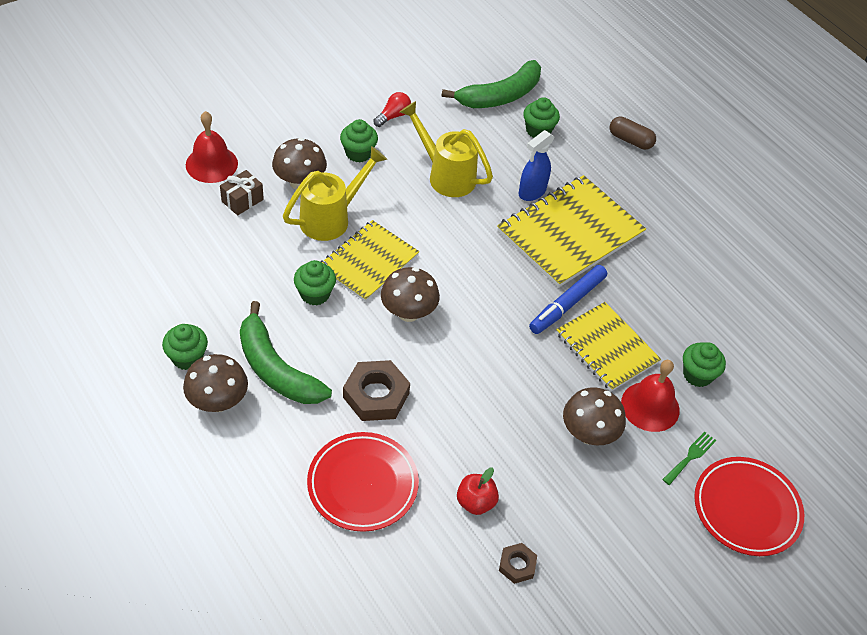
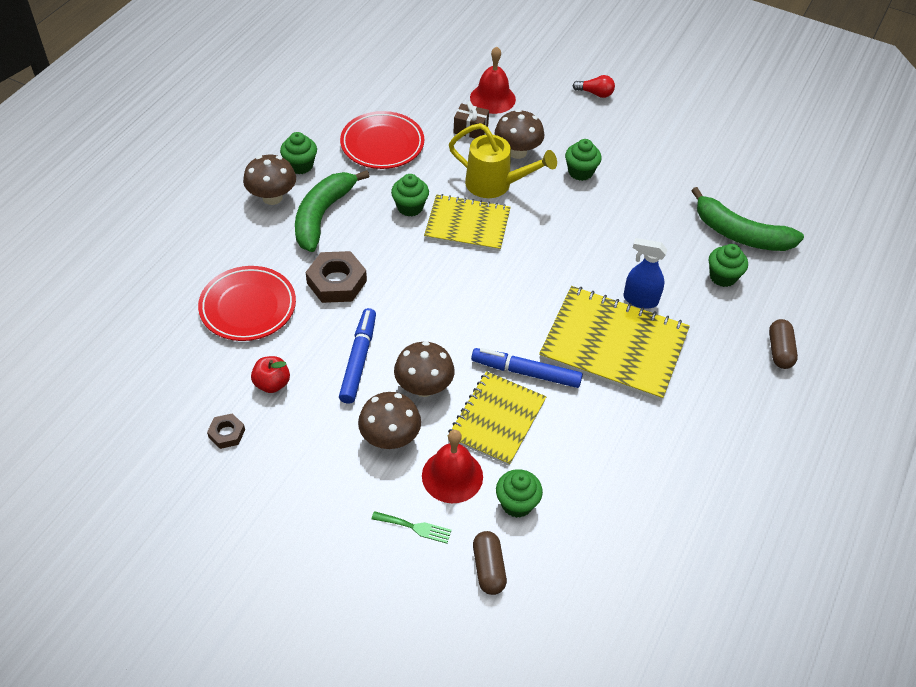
camera: 65 degrees right, 0 degrees up
red light bulb [374,92,411,127] -> red light bulb moved to [572,75,615,98]
brown mushroom [381,267,440,322] -> brown mushroom moved to [394,341,455,397]
yellow watering can [400,101,493,197] -> none
red plate [694,457,804,556] -> red plate moved to [340,111,424,169]
none -> blue marker [339,308,376,404]
none -> brown capsule [473,531,507,595]

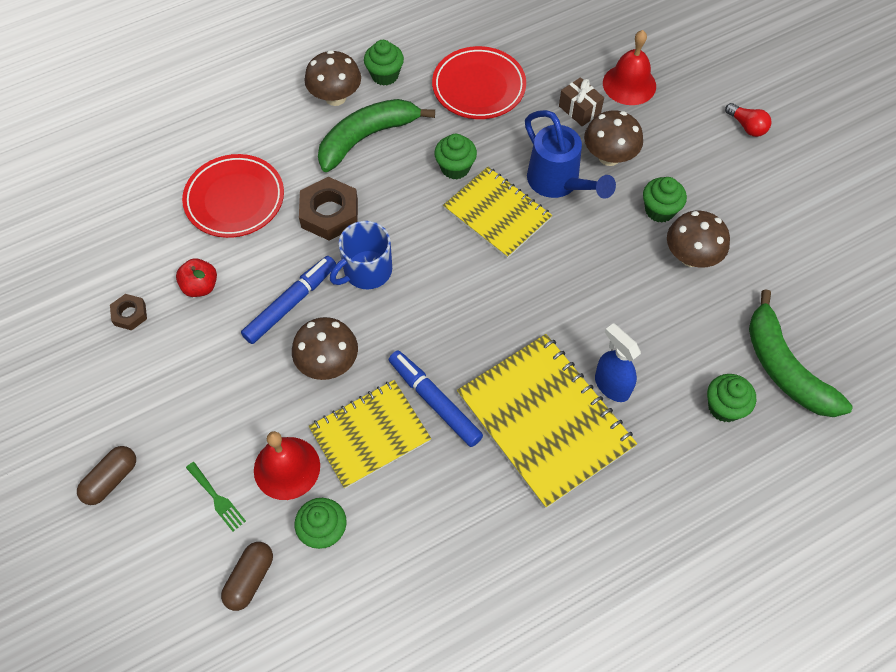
camera: 35 degrees right, 10 degrees up
brown mushroom [358,392,421,449] -> brown mushroom moved to [667,211,730,268]
yellow watering can [449,123,557,198] -> blue watering can [525,110,616,199]
brown capsule [769,319,798,369] -> brown capsule moved to [77,446,136,505]
none -> blue mug [330,221,392,289]

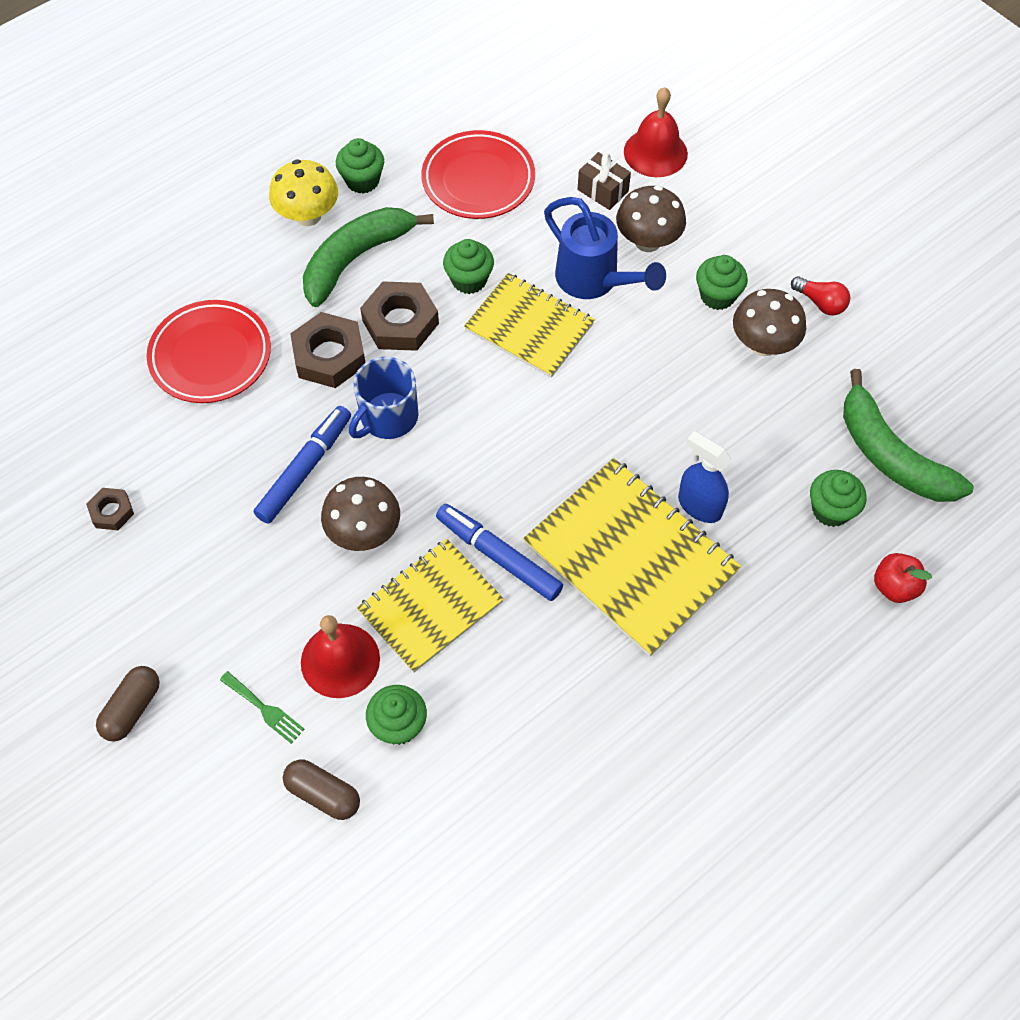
camera: 10 degrees left, 0 degrees up
red apple [176,258,217,297] -> red apple moved to [874,553,932,603]
brown capsule [221,542,273,611] -> brown capsule turned 75 degrees counterclockwise [283,759,360,820]
brown mushroom [305,50,361,106] -> yellow mushroom [269,160,338,226]
red light bulb [725,103,771,137] -> red light bulb moved to [791,276,850,315]
none -> brown nut [360,281,439,351]

